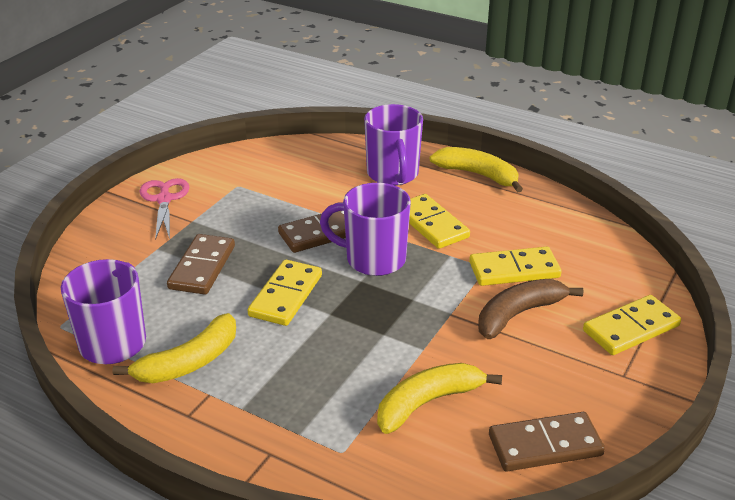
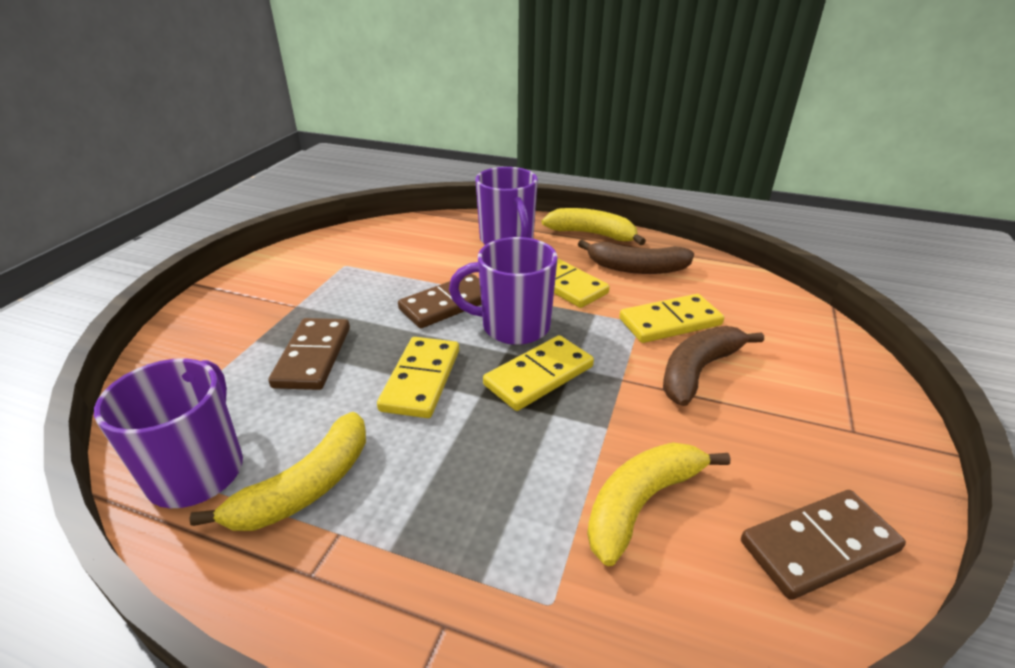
camera: 10 degrees left, 0 degrees up
pink scissors [140,178,189,240] -> none
yellow domino [583,295,681,355] -> yellow domino moved to [483,335,594,411]
none -> brown banana [578,240,694,274]

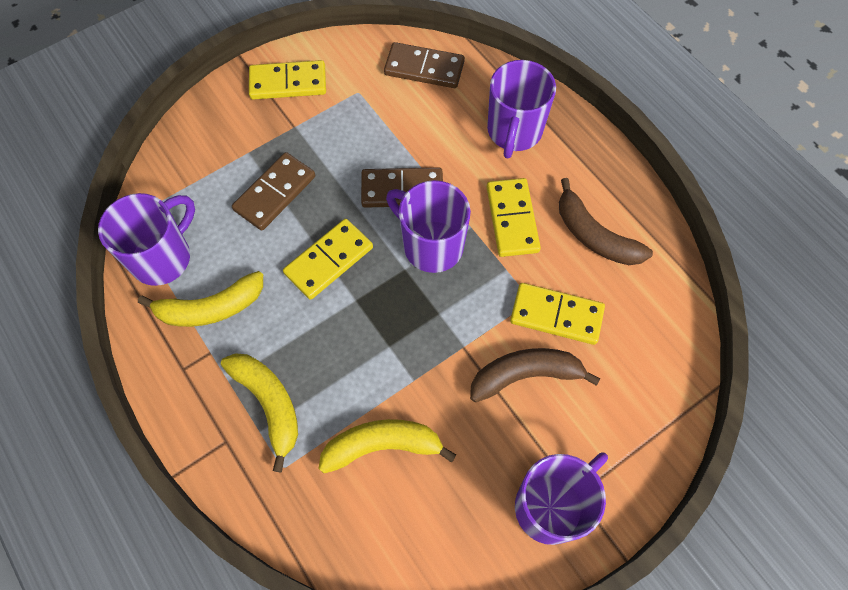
camera: 35 degrees right, 30 degrees up
yellow domino [483,335,594,411] -> yellow domino moved to [249,60,326,100]
yellow banana [542,208,646,245] -> yellow banana moved to [221,353,298,473]
brown domino [741,490,906,600] -> brown domino moved to [384,42,465,88]
none -> purple mug [515,452,608,545]

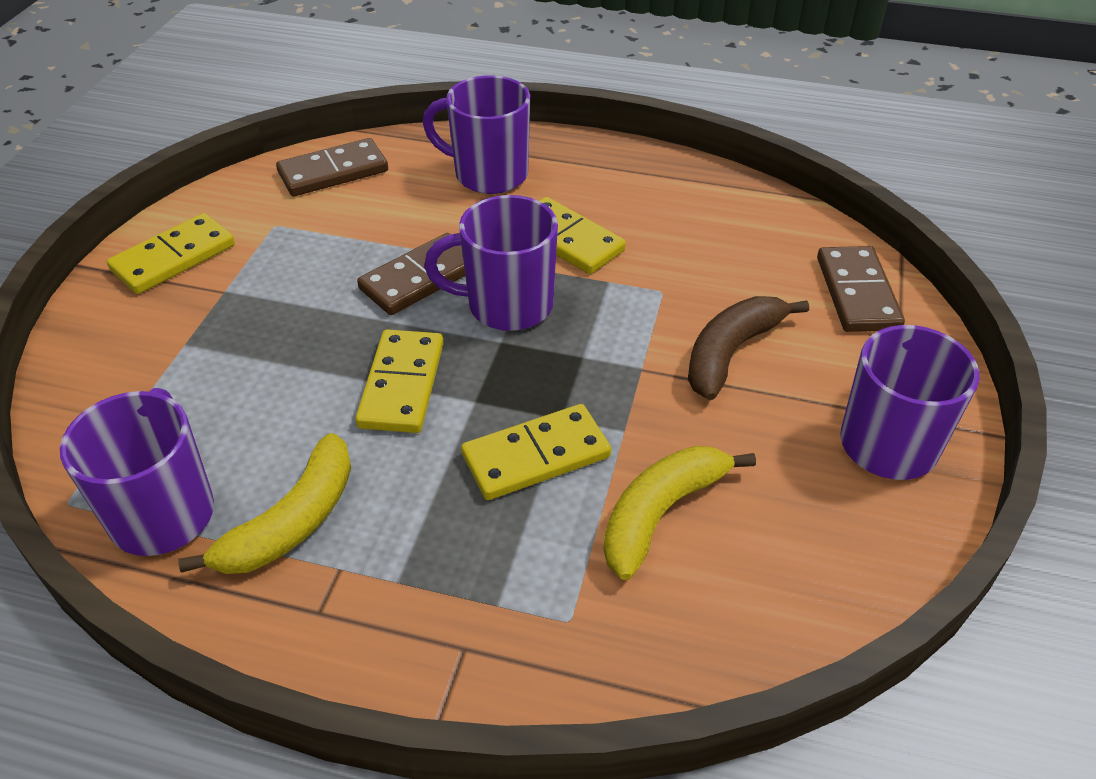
camera: 40 degrees left, 20 degrees down
yellow banana [221,353,298,473] -> none
brown domino [232,152,315,231] -> brown domino moved to [817,246,905,332]
purple mug [487,60,556,158] -> purple mug turned 135 degrees clockwise [423,75,530,194]
yellow domino [510,283,605,345] -> yellow domino moved to [461,404,611,500]
brown banana [559,178,653,265] -> none

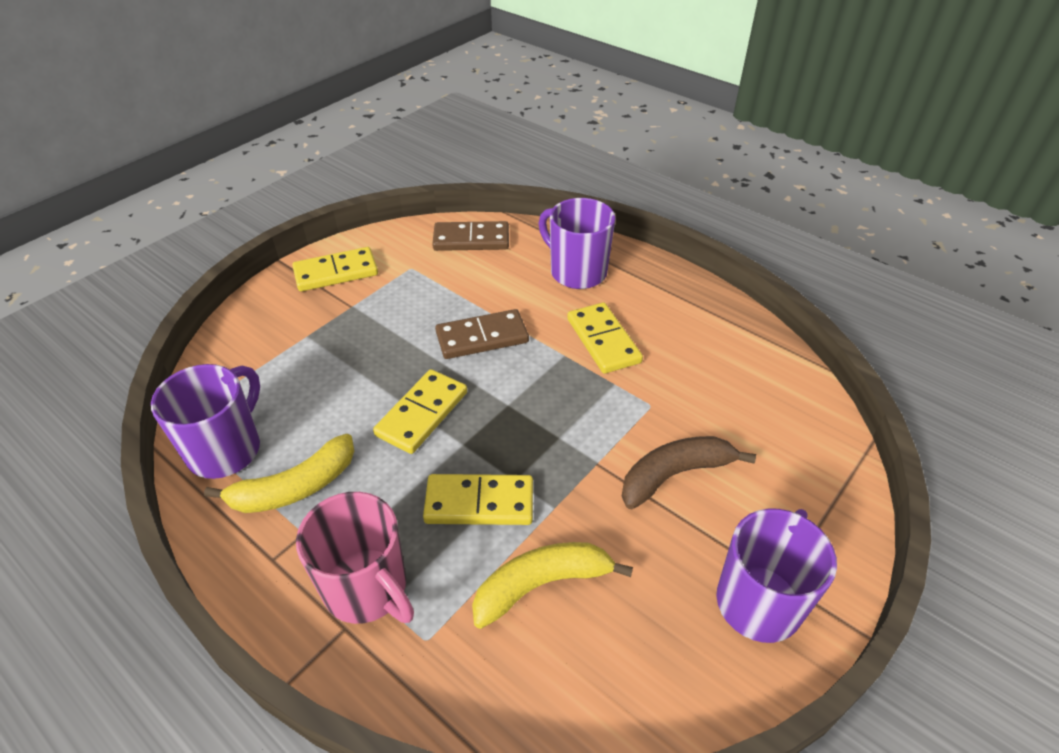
camera: 25 degrees right, 0 degrees up
purple mug [424,195,558,331] -> none
brown domino [817,246,905,332] -> none
none -> pink mug [296,492,414,624]

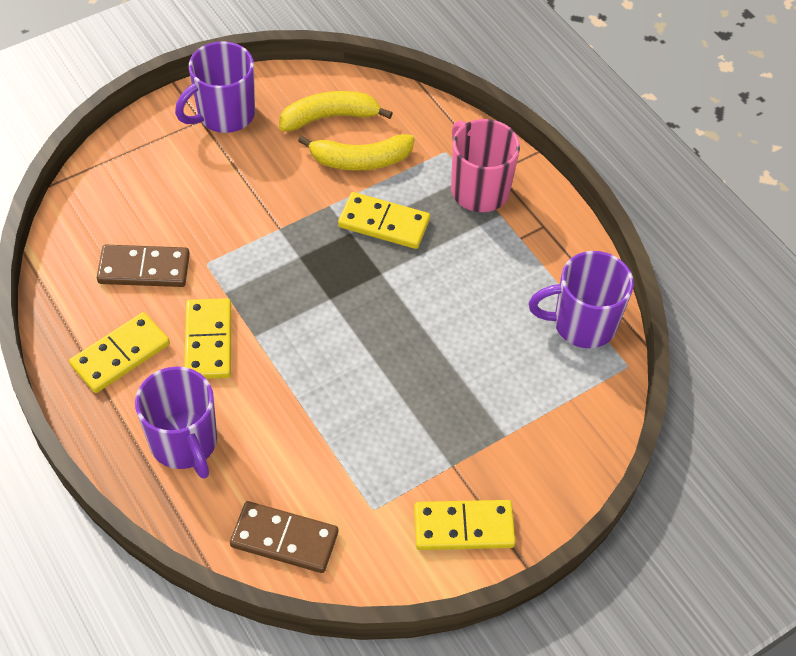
camera: 165 degrees left, 10 degrees up
purple mug [151,364,260,479] -> purple mug turned 45 degrees clockwise [529,251,634,348]
yellow banana [204,434,354,513] -> yellow banana moved to [279,91,393,131]
yellow domino [373,369,467,454] -> yellow domino moved to [69,312,170,393]
brown domino [435,309,529,359] -> brown domino moved to [97,245,190,287]
brown banana [622,436,756,509] -> none

